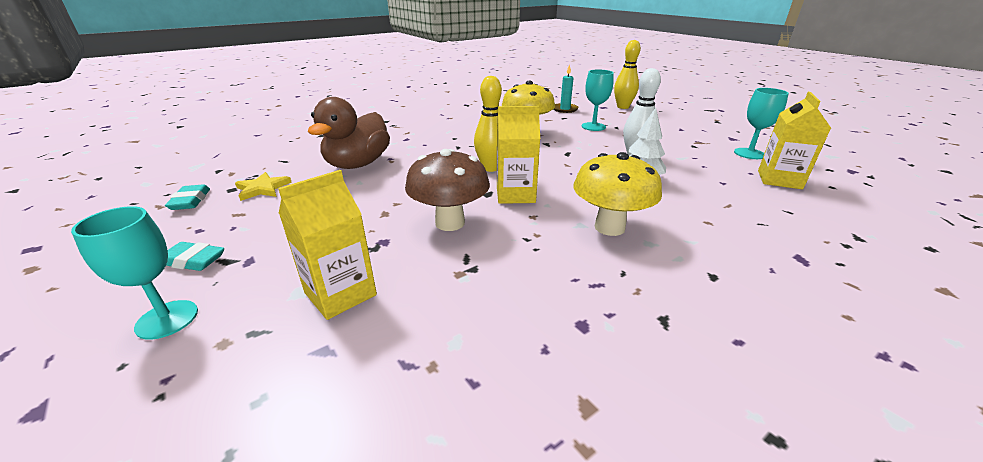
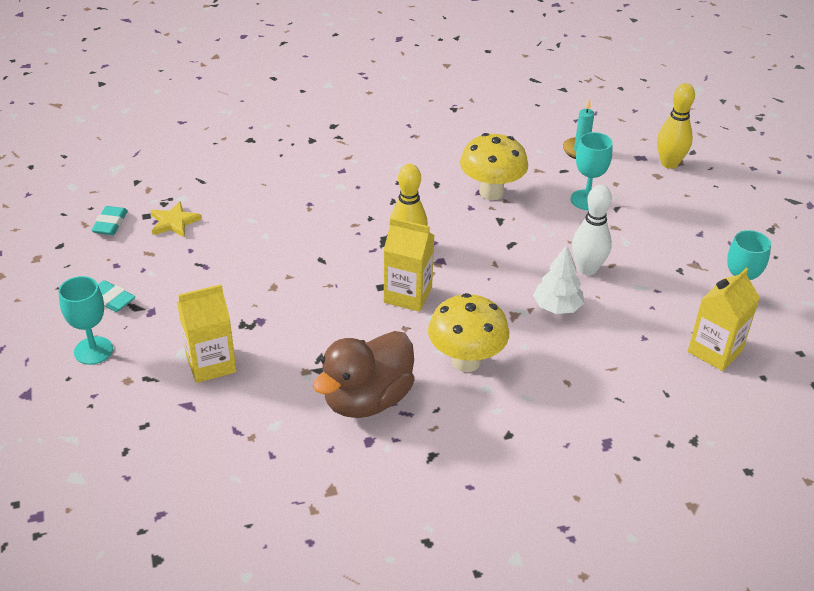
camera: 20 degrees right, 10 degrees up
brown duck [308,97,390,169] -> brown duck moved to [313,331,415,418]
brown mushroom [405,149,490,231] -> none

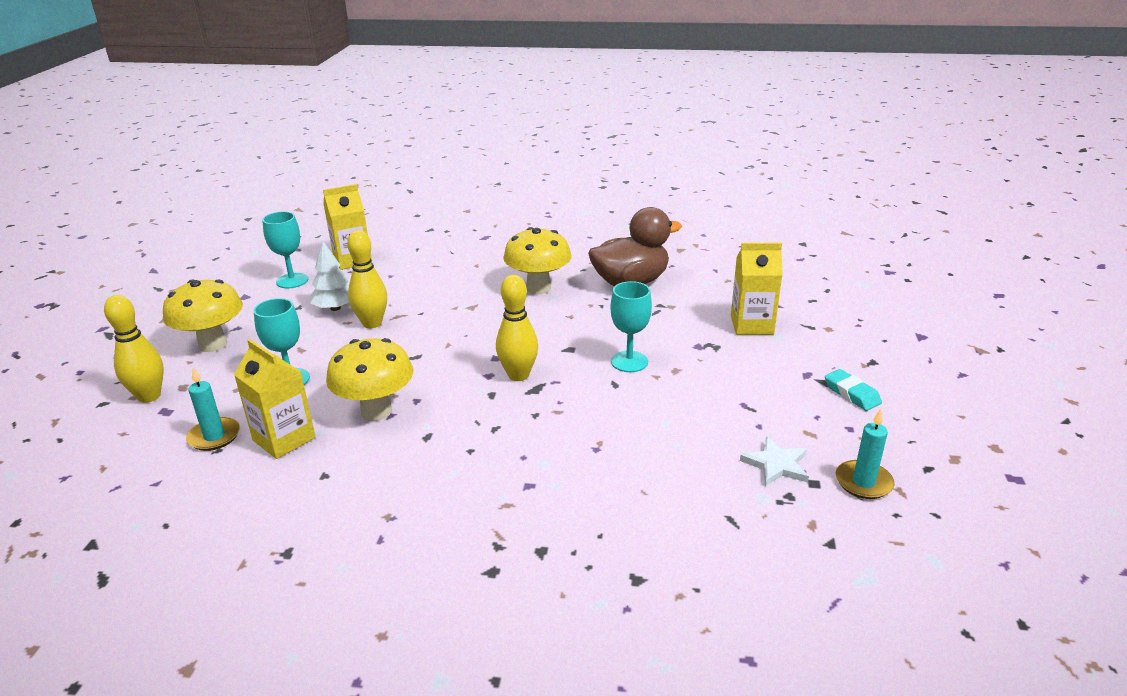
camera: 155 degrees left, 10 degrees down
turquoise goblet [59,276,113,365] -> turquoise goblet moved to [610,281,652,372]
turquoise eraser [91,206,128,235] -> turquoise candle [836,409,894,499]
yellow star [150,201,202,238] -> white star [740,436,809,486]
yellow carton [383,218,435,312] -> yellow carton moved to [234,339,316,459]
white tree [533,245,584,314] -> white tree moved to [310,240,349,311]
white bowling pin [572,184,612,275] -> yellow bowling pin [347,230,387,328]
none -> yellow mushroom [163,279,243,352]

